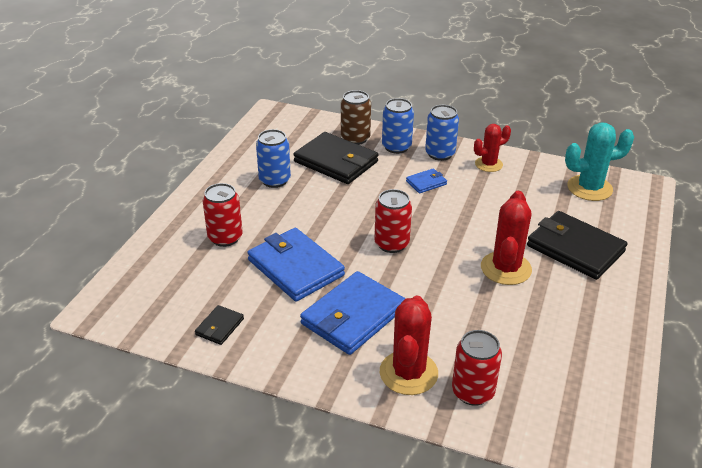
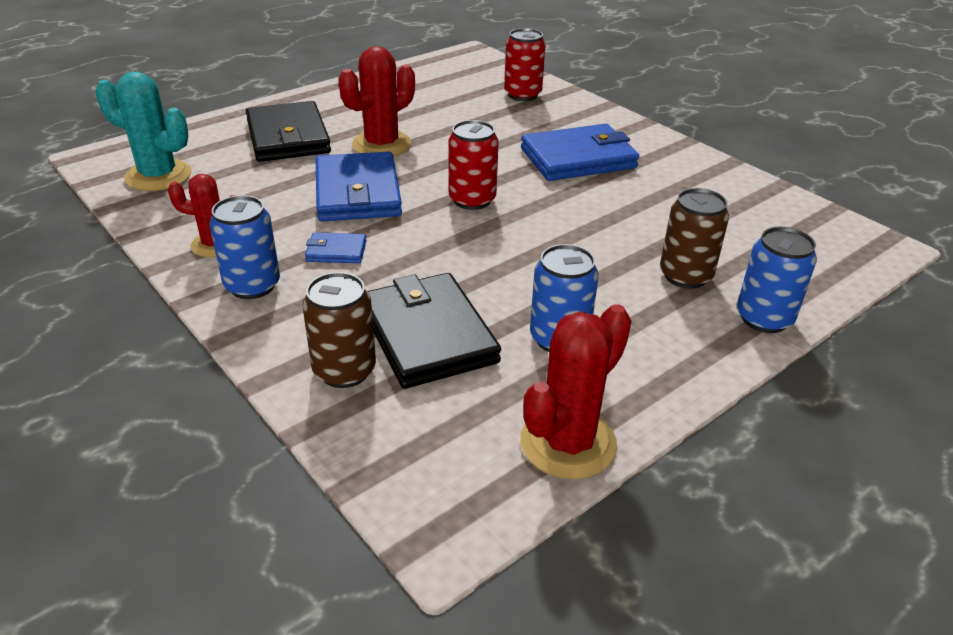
camera: 150 degrees left, 0 degrees up
black wallet [195,305,244,345] -> none
red can [203,183,243,247] -> brown can [660,188,729,289]
blue wallet [247,228,345,302] -> blue wallet moved to [316,152,402,222]
red cactus [380,296,438,395] -> red cactus moved to [520,304,631,480]
blue can [382,98,414,154] -> blue can moved to [737,227,817,333]

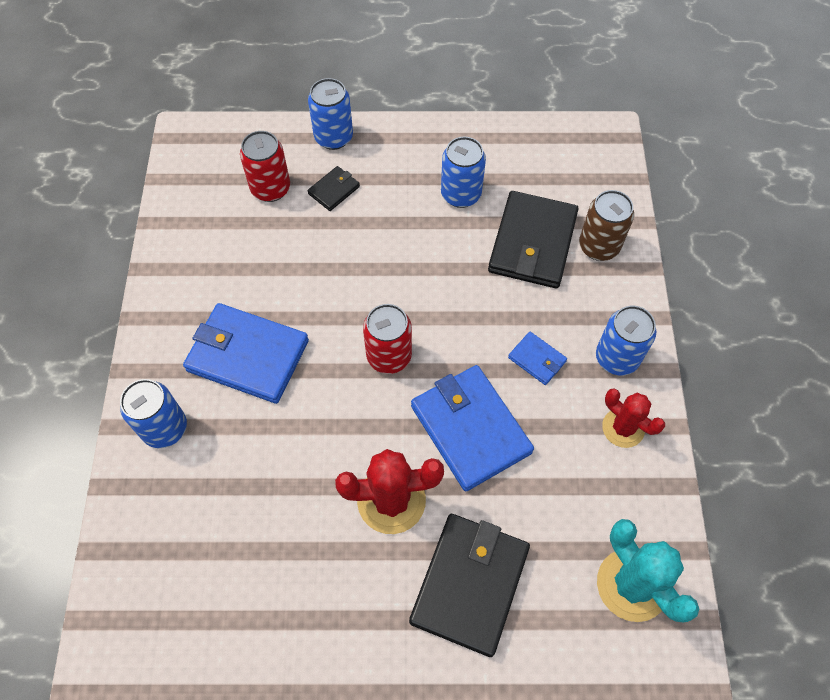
camera: 140 degrees left, 25 degrees up
blue wallet [316,152,402,222] -> blue wallet turned 60 degrees counterclockwise [411,365,534,491]
red can [504,28,546,101] -> red can moved to [240,131,290,202]
red cactus [520,304,631,480] -> none
brown can [660,188,729,289] -> black wallet [308,166,360,211]
none -> blue can [120,379,187,448]

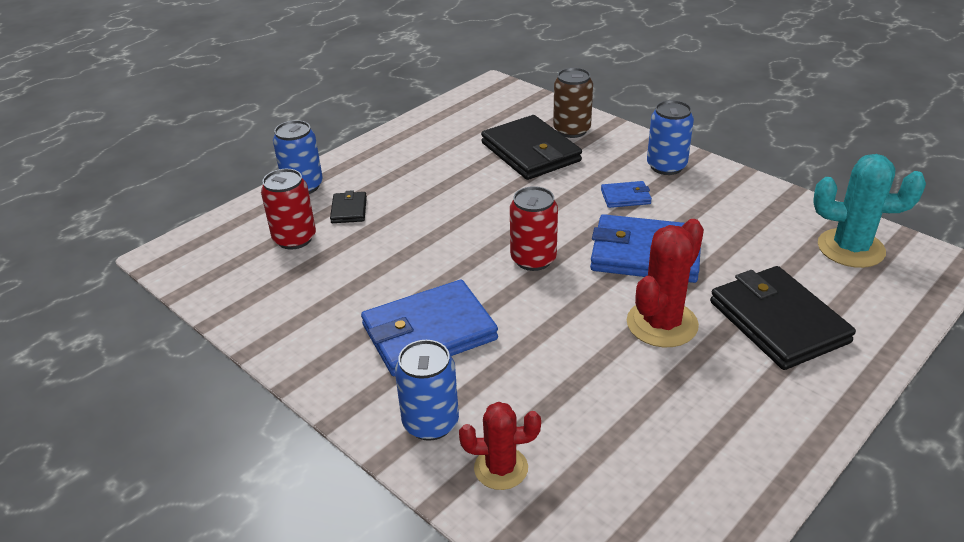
camera: 45 degrees left, 25 degrees down
blue can [441,137,486,208] -> none
red cactus [602,388,665,448] -> red cactus moved to [459,402,541,490]

